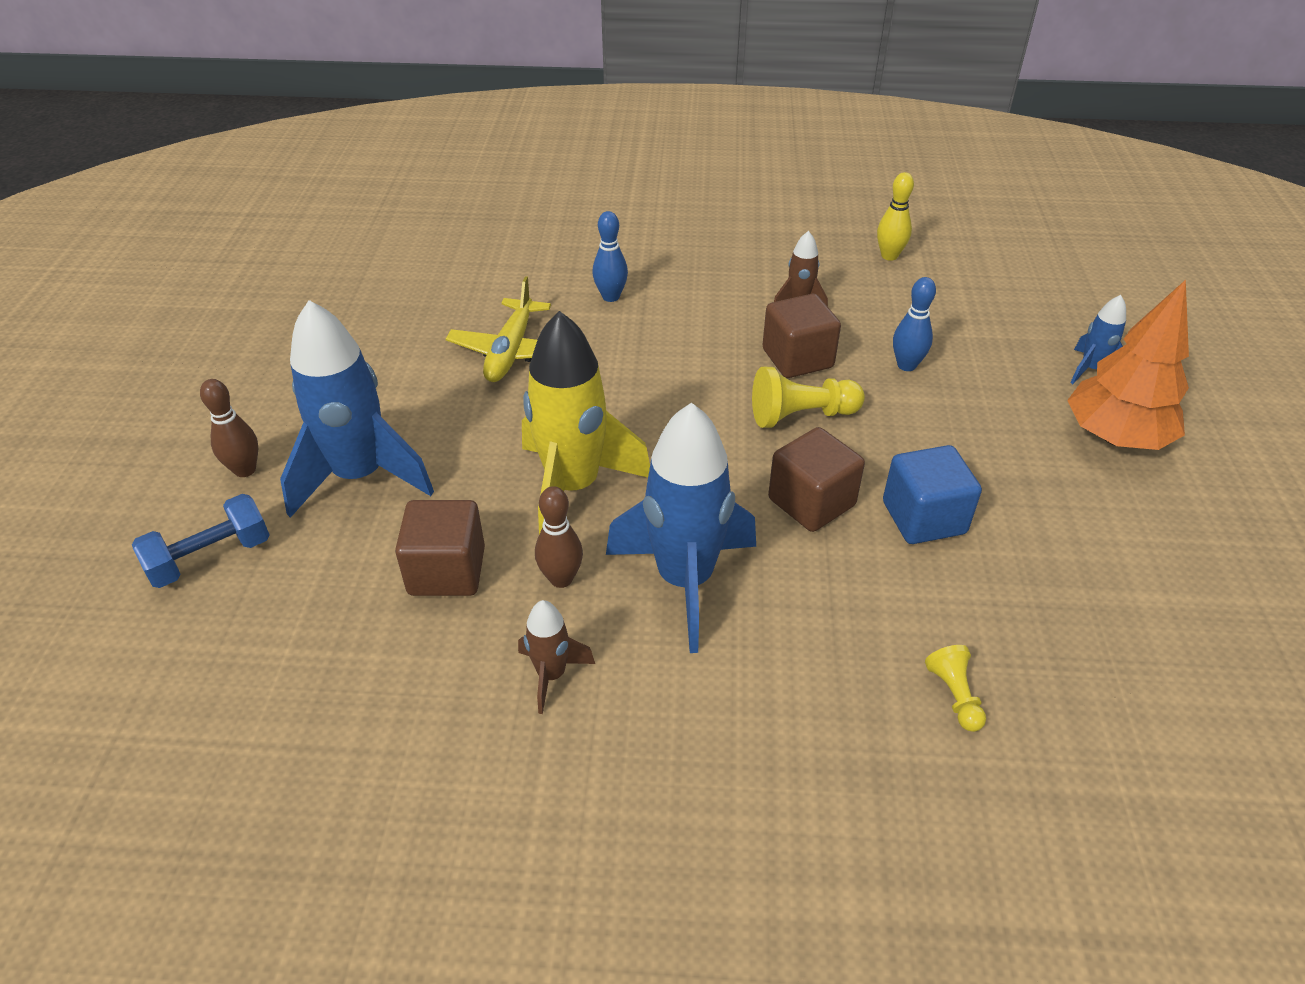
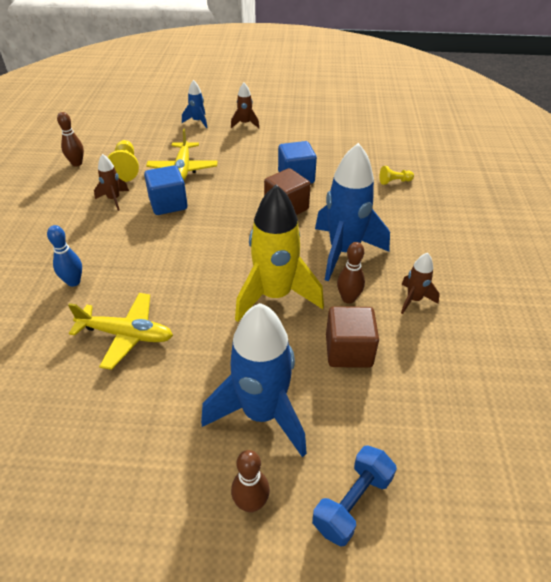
camera: 90 degrees left, 0 degrees up
blue dumbbell [132,494,270,588] -> blue dumbbell turned 75 degrees clockwise [312,446,397,547]
yellow pawn [752,367,865,428] -> yellow pawn moved to [108,140,139,182]
brown cube [762,294,841,378] -> blue cube [144,165,188,215]
yellow bowling pin [877,172,914,261] -> brown bowling pin [57,112,84,166]
blue bowling pin [893,277,936,371] -> yellow plane [146,129,218,181]
orange tree [1067,280,1189,450] -> brown rocket [231,83,259,128]

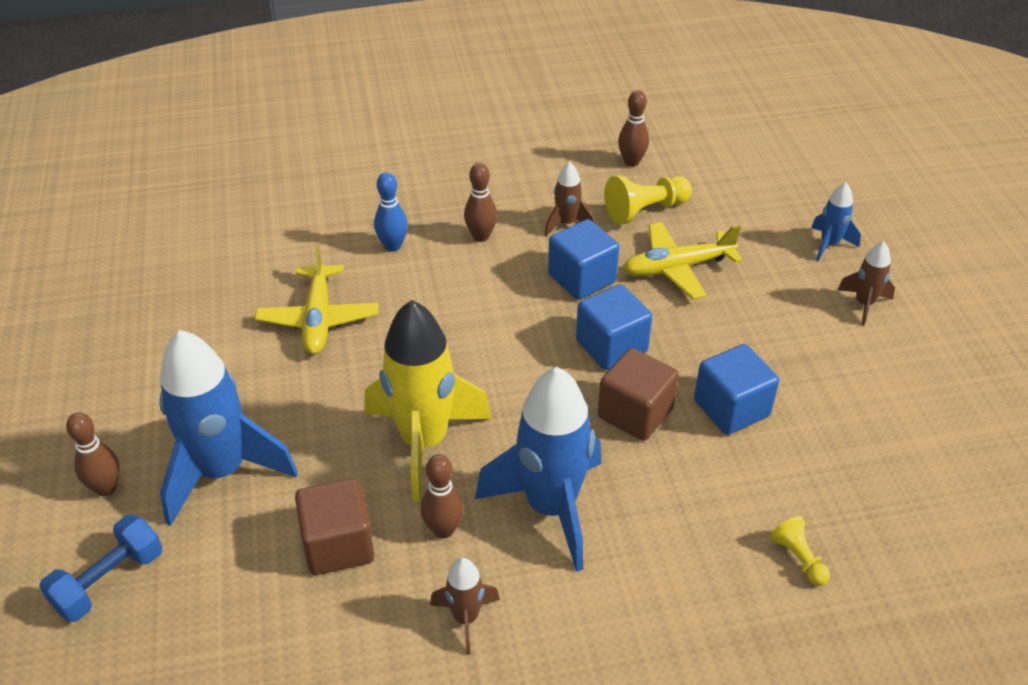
camera: 75 degrees right, 0 degrees up
blue dumbbell [312,446,397,547] -> blue dumbbell turned 75 degrees counterclockwise [39,515,163,622]
none -> brown bowling pin [464,163,497,242]
none -> blue cube [576,284,652,370]

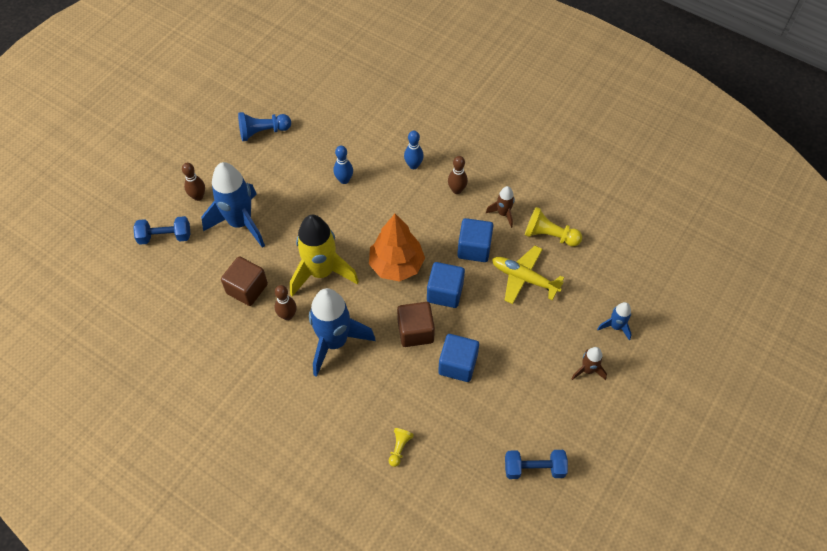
camera: 45 degrees right, 15 degrees up
yellow plane [255,245,378,354] -> blue bowling pin [334,146,353,184]
brown rocket [430,558,500,655] -> none
brown bowling pin [618,90,649,167] -> none
none -> blue pawn [238,112,291,141]
none -> orange tree [369,214,425,282]
none -> blue dumbbell [505,450,568,479]

